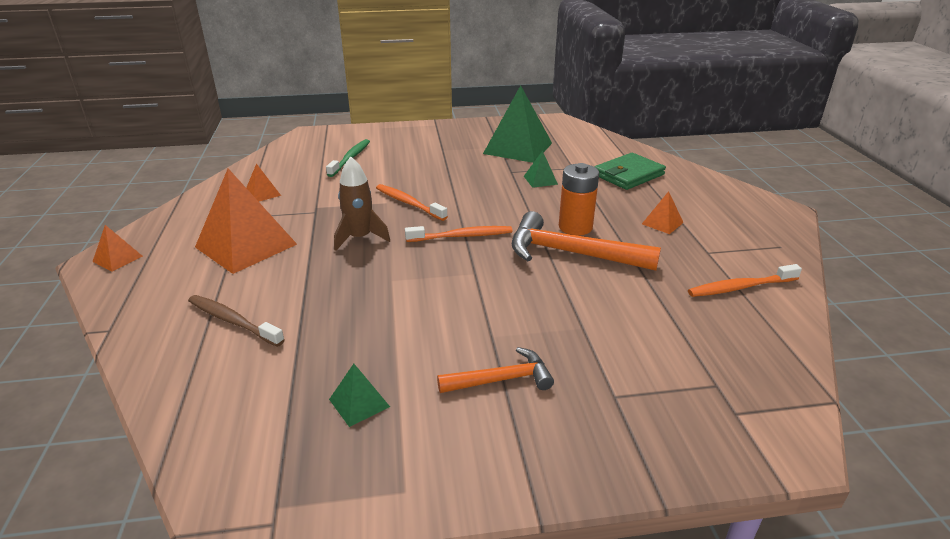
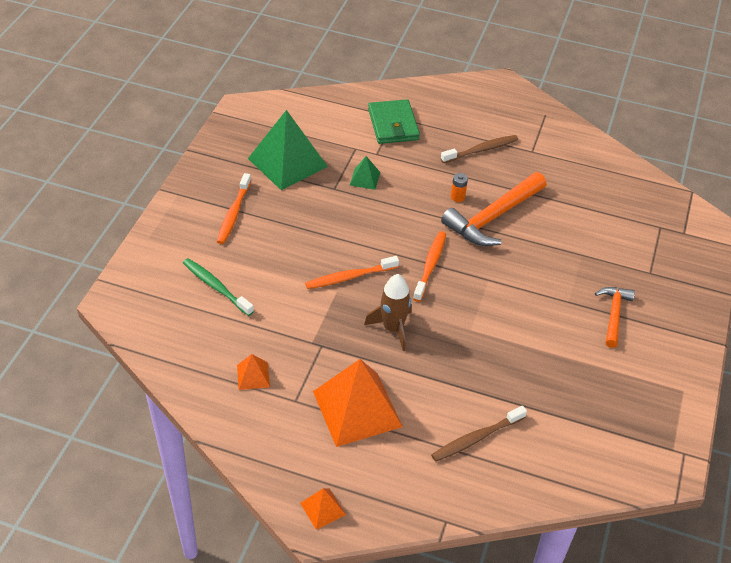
camera: 65 degrees left, 15 degrees up
green pyramid [329,364,390,427] -> none
orange battery [559,163,599,235] -> orange battery [451,173,468,202], size x0.50
orange pyramid [642,191,684,234] -> brown toothbrush [441,135,518,163]
orange toothbrush [688,264,802,297] -> orange toothbrush moved to [217,173,251,244]

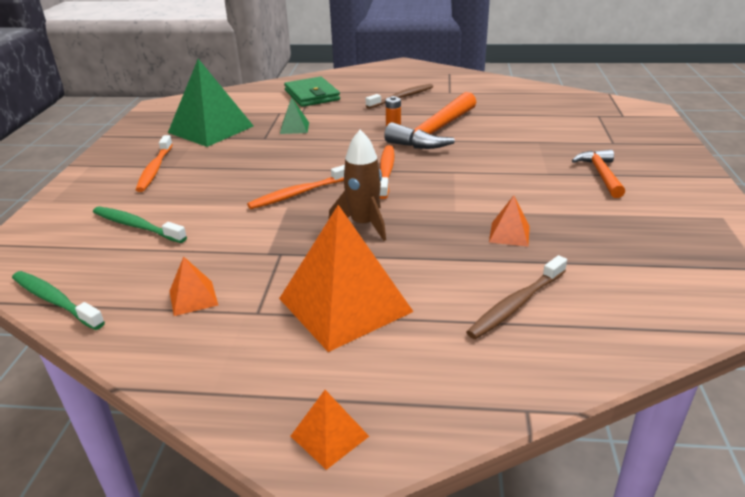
camera: 10 degrees left, 15 degrees down
none -> green toothbrush [12,271,105,330]
none -> orange pyramid [489,195,530,246]

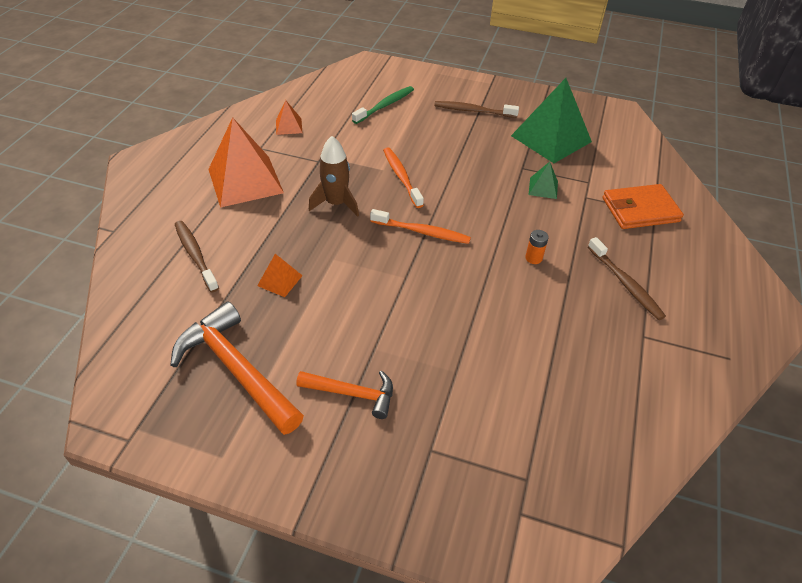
camera: 100 degrees right, 15 degrees up
green toothbrush [12,271,105,330] -> none
orange toothbrush [136,135,173,192] -> brown toothbrush [434,101,519,118]
green wallet [284,76,340,107] -> orange wallet [602,184,684,229]
orange pyramid [291,390,369,470] -> none
orange hammer [384,92,477,149] -> orange hammer moved to [170,302,304,435]

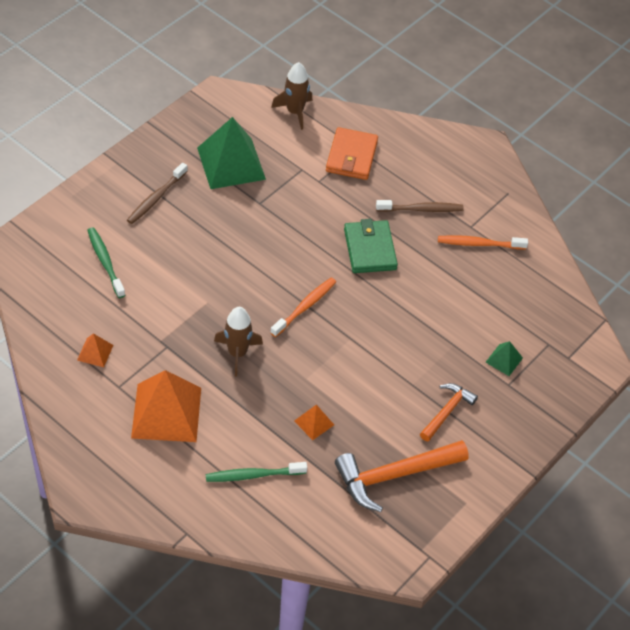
camera: 70 degrees left, 5 degrees up
brown toothbrush [175,221,219,293] -> green toothbrush [206,462,307,482]
orange toothbrush [383,148,424,208] -> orange toothbrush moved to [438,235,528,250]
orange battery [525,230,549,264] -> green wallet [344,219,398,273]
green pyramid [528,162,558,199] -> green pyramid moved to [485,341,523,376]
none -> brown rocket [271,62,312,130]

